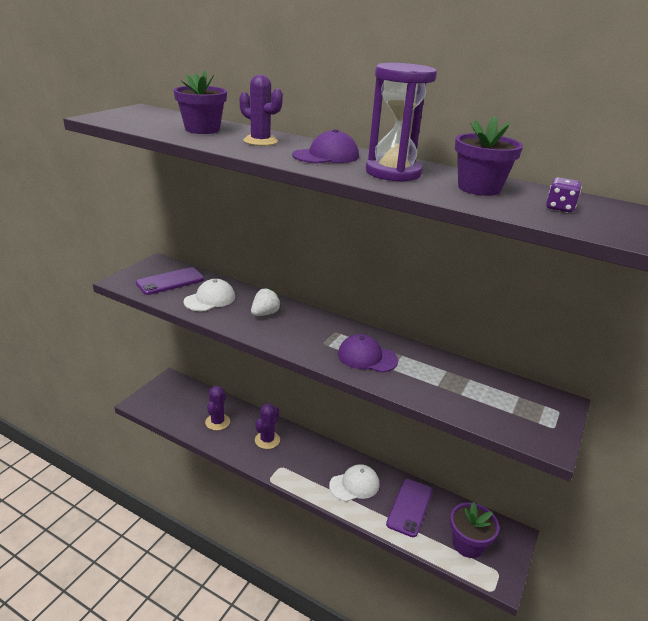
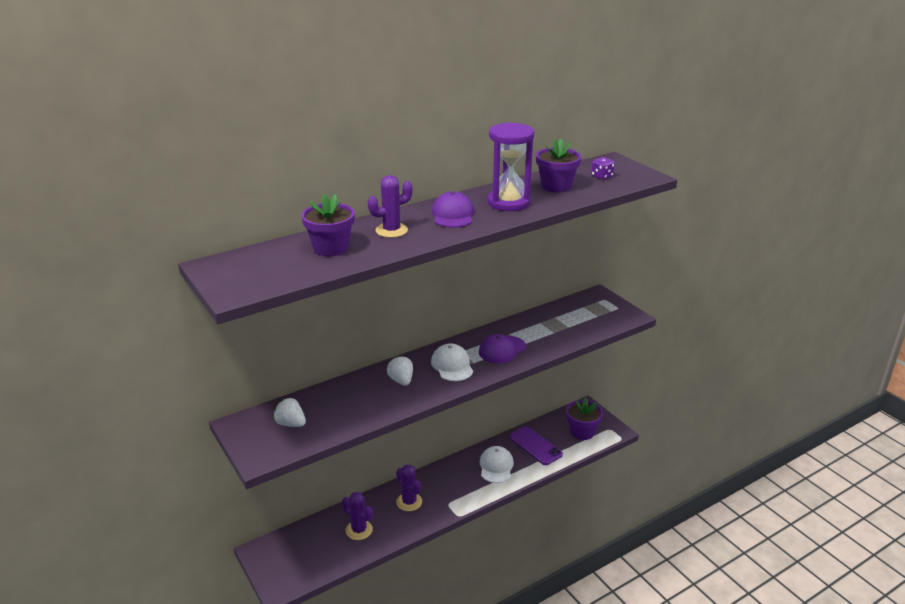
camera: 60 degrees left, 0 degrees up
purple phone [136,267,204,295] -> white strawberry [273,398,306,427]
white cap [184,279,235,311] -> white cap moved to [431,344,473,381]

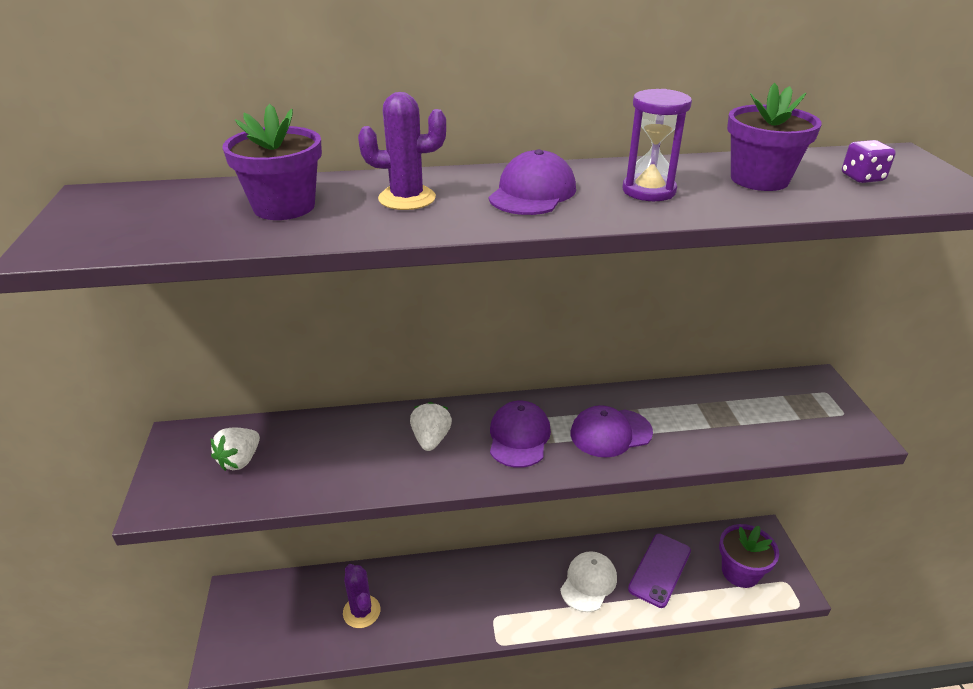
camera: 25 degrees right, 5 degrees up
white strawberry [273,398,306,427] -> white strawberry turned 120 degrees counterclockwise [211,428,260,471]
purple cactus [396,465,422,511] -> none
white cap [431,344,473,381] -> purple cap [490,401,551,468]
purple hourglass [487,122,535,211] -> purple hourglass [623,89,692,201], size x0.66
purple phone [509,426,563,465] -> purple phone turned 45 degrees clockwise [628,534,691,608]

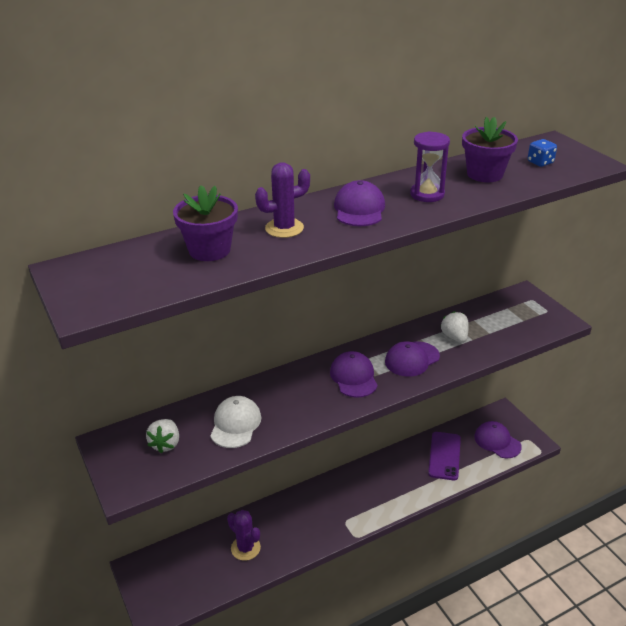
camera: 20 degrees left, 0 degrees up
white strawberry [410,402,452,451] -> white strawberry moved to [441,311,469,343]
white cap [560,551,617,612] -> white cap moved to [210,396,261,448]
purple flower pot [719,524,779,588] -> purple cap [474,421,522,458]
purple dice [842,140,896,183] -> blue dice [528,139,557,167]

